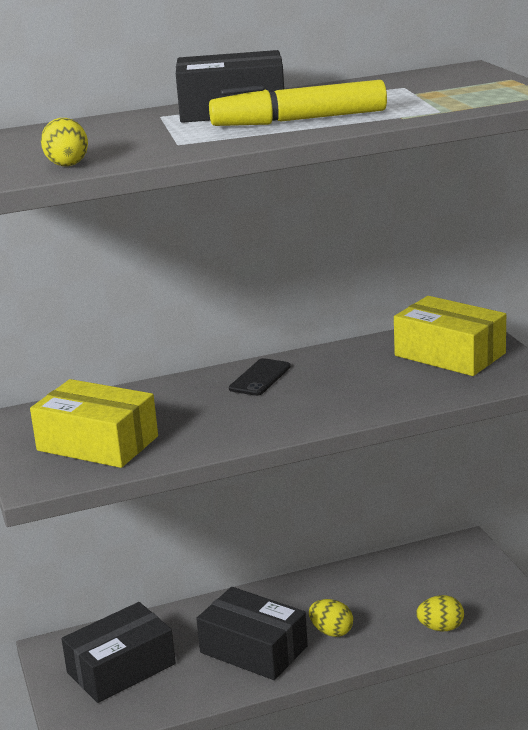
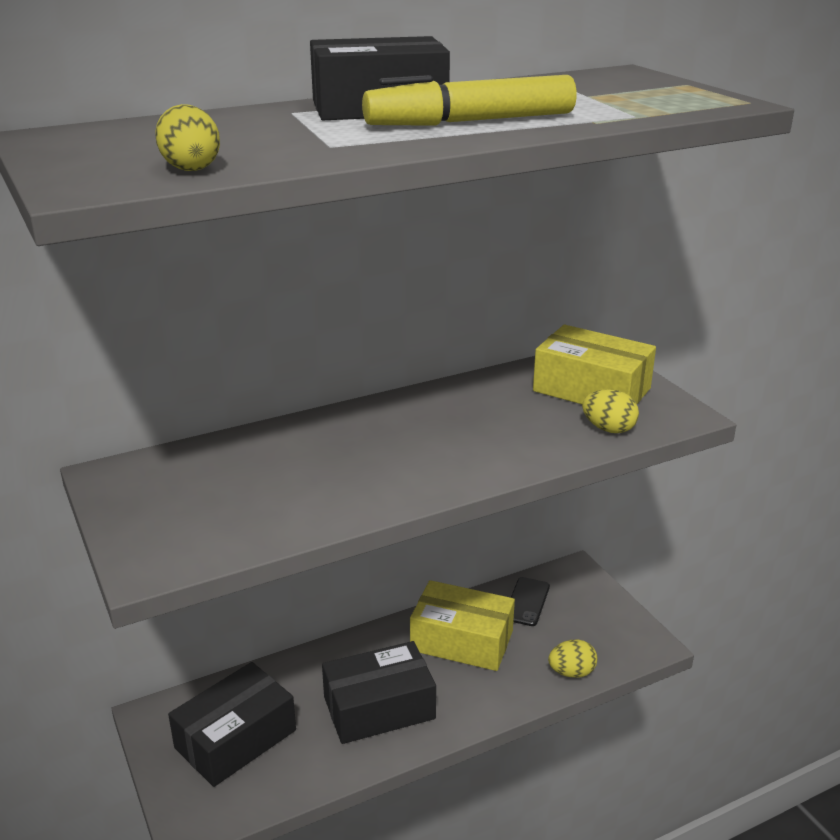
camera: 10 degrees left, 5 degrees up
yellow box [30,379,158,468] -> yellow box moved to [410,580,515,671]
black box [196,587,308,680] -> black box turned 45 degrees counterclockwise [322,641,436,744]
black phone [229,358,291,396] -> black phone moved to [511,577,550,626]
yellow egg [309,599,353,637] -> yellow egg moved to [582,389,639,433]

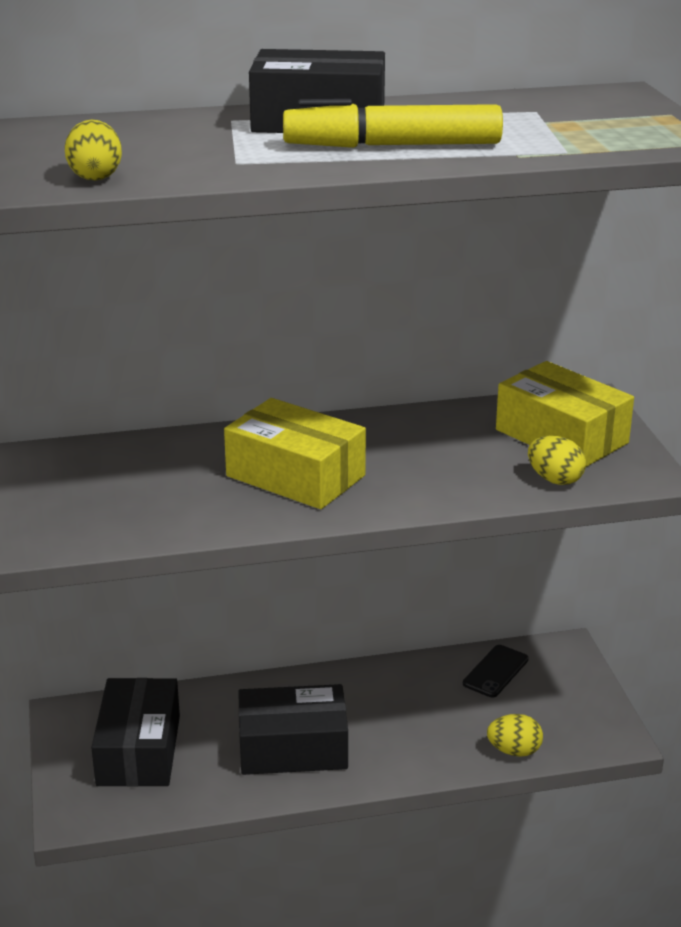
camera: 15 degrees right, 0 degrees up
black box [168,662,296,787] -> black box turned 60 degrees counterclockwise [91,678,180,787]
yellow box [410,580,515,671] -> yellow box moved to [224,398,366,509]

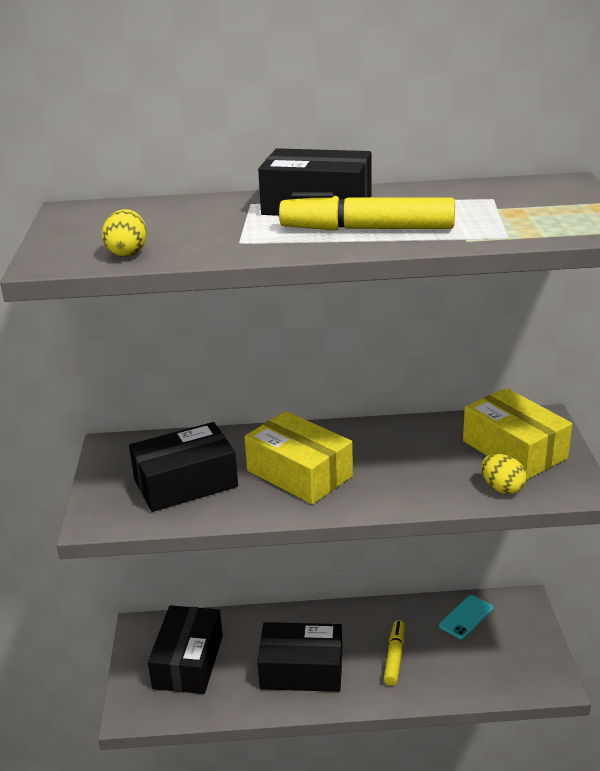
camera: 10 degrees right, 0 degrees up
black phone [463,645,529,697] -> turquoise phone [439,595,493,639]
yellow egg [487,714,543,757] -> none
none -> black box [129,422,238,512]
none -> yellow marker [384,620,405,686]

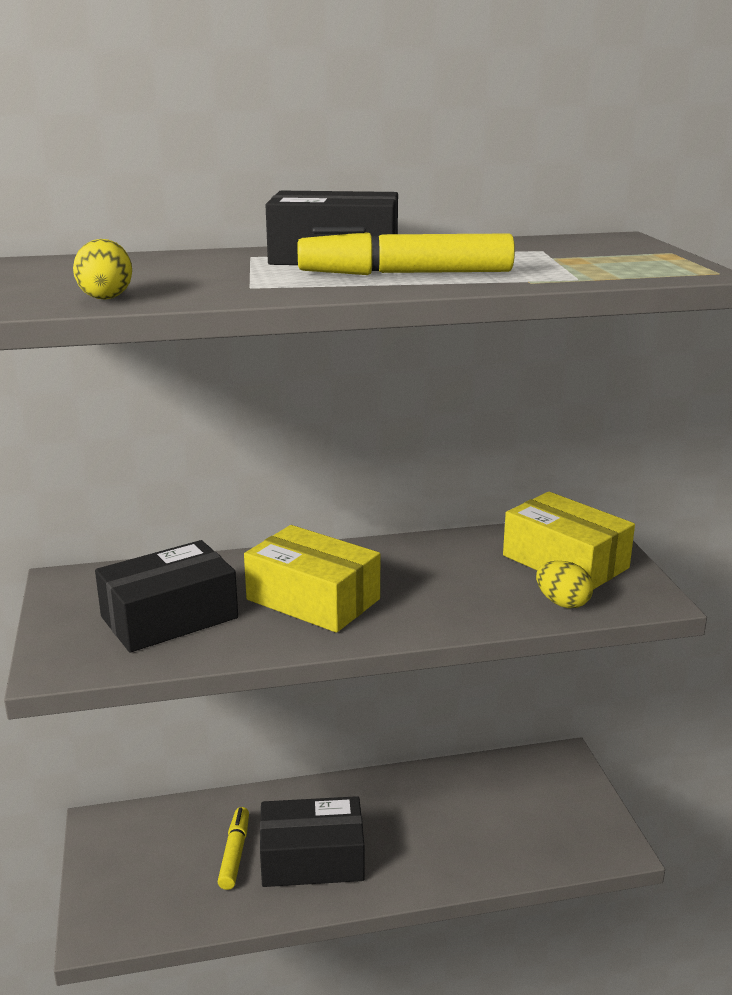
camera: 10 degrees left, 5 degrees down
black box [148,605,223,694] -> none
yellow marker [384,620,405,686] -> yellow marker moved to [218,807,249,890]
turquoise phone [439,595,493,639] -> none

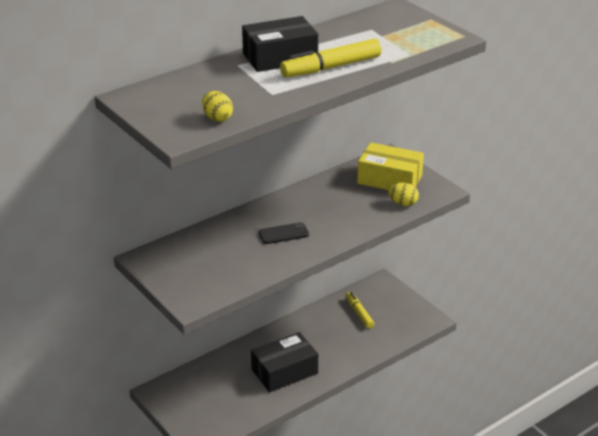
camera: 25 degrees left, 10 degrees up
black box [95,540,238,652] -> none
yellow marker [218,807,249,890] -> yellow marker moved to [346,292,374,329]
yellow box [244,525,380,633] -> black phone [259,222,309,244]

